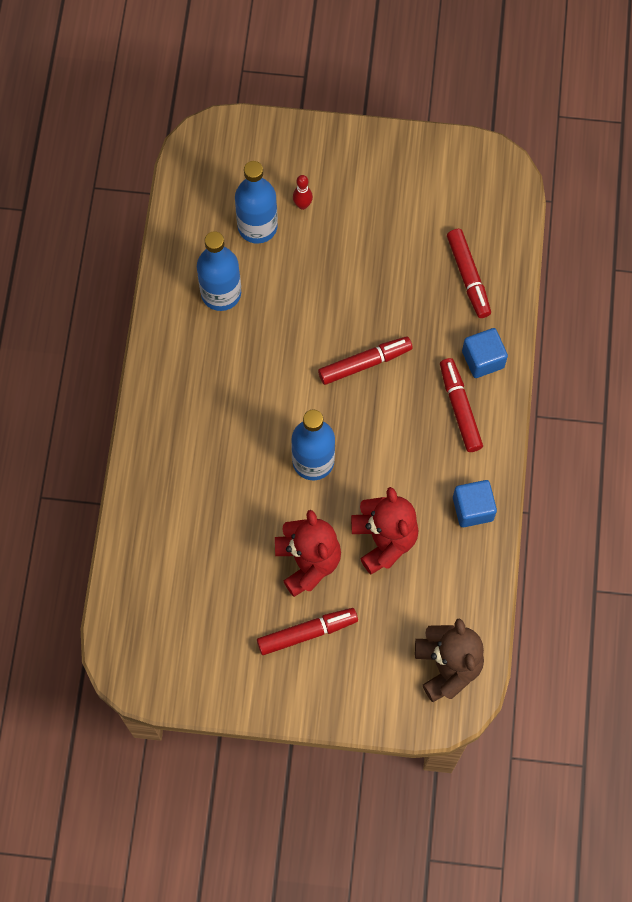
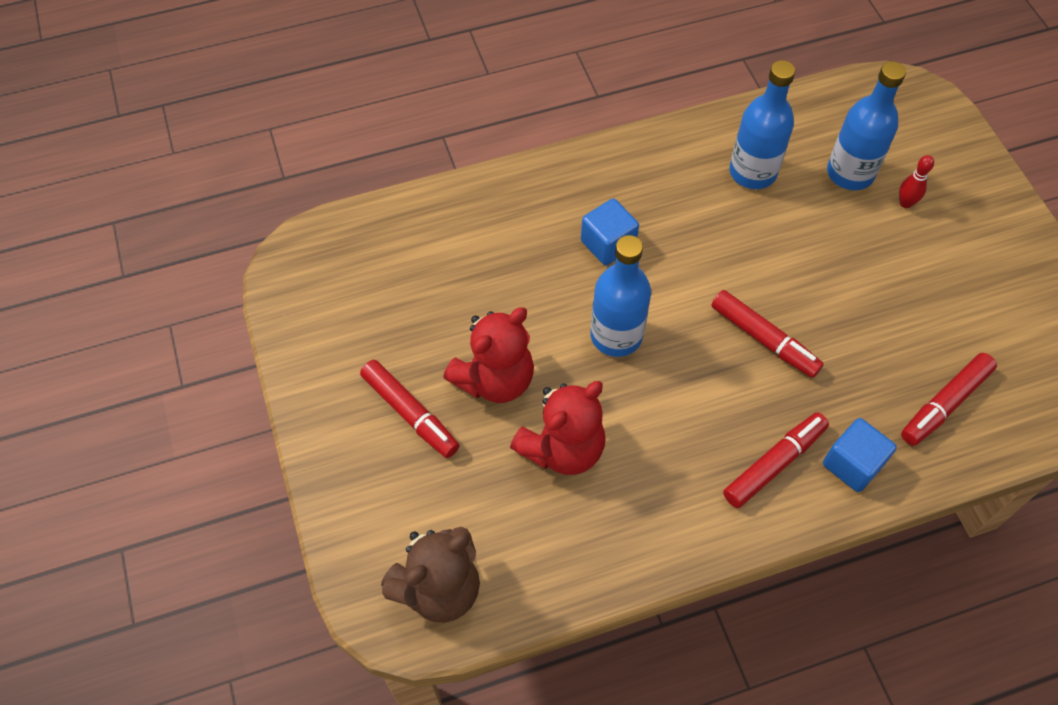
camera: 65 degrees right, 10 degrees down
blue cube [453,480,497,527] -> blue cube moved to [581,198,639,266]

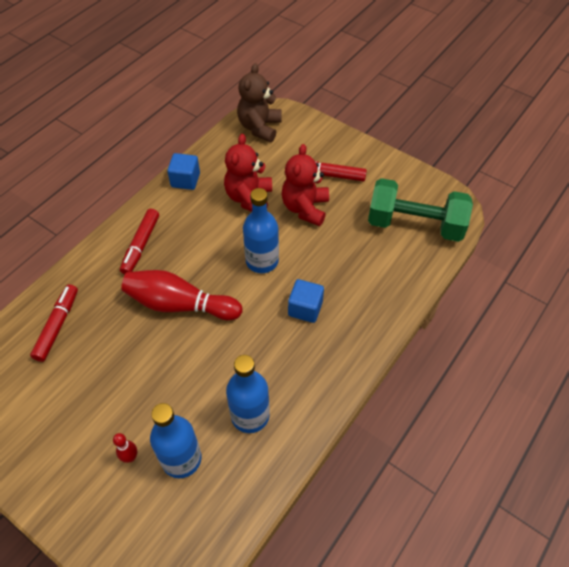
camera: 145 degrees right, 5 degrees down
red marker [711,290,824,378] -> red bowling pin [121,270,242,320]
blue cube [823,418,897,492] -> blue cube moved to [167,153,200,190]
none -> green dumbbell [368,178,473,242]

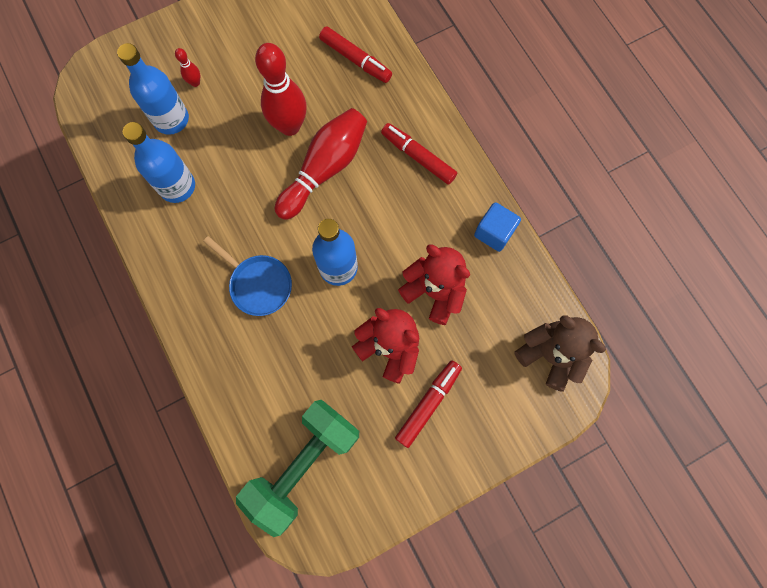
camera: 115 degrees right, 20 degrees up
blue cube [288,279,324,323] -> blue pan [203,236,292,316]
none -> red bowling pin [255,43,307,136]

